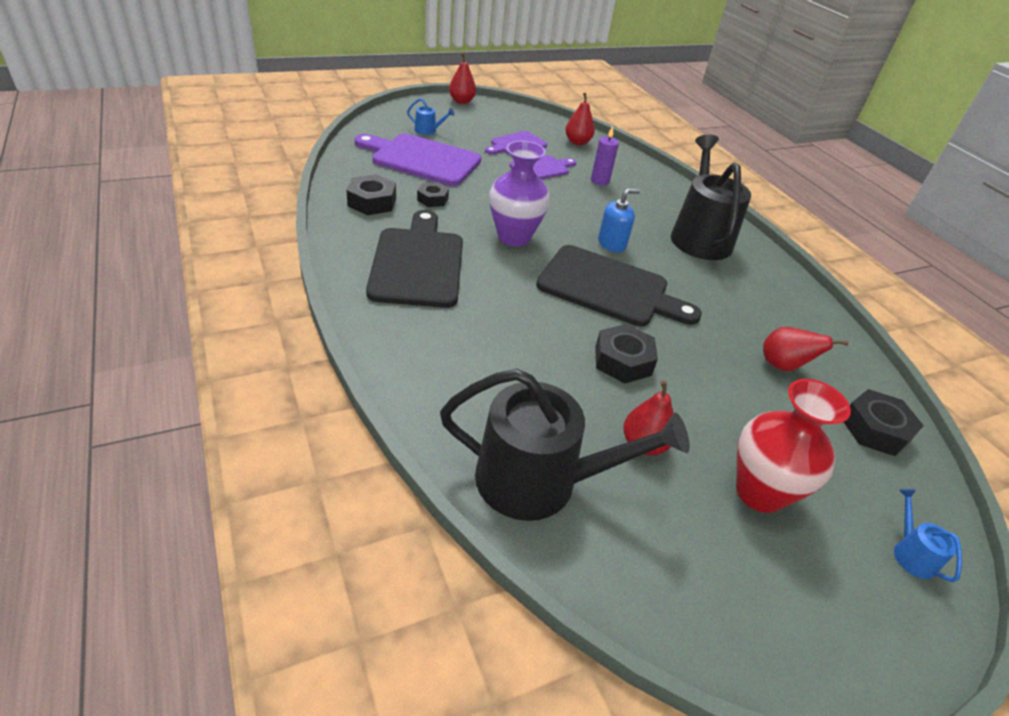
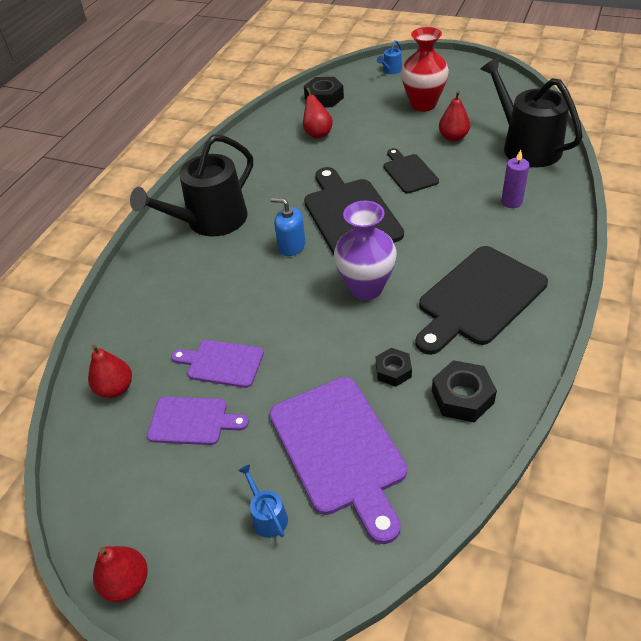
camera: 125 degrees left, 5 degrees up
purple candle [591,126,619,186] -> purple candle moved to [501,150,529,208]
black nut [595,324,658,383] -> black cutting board [384,148,439,194]

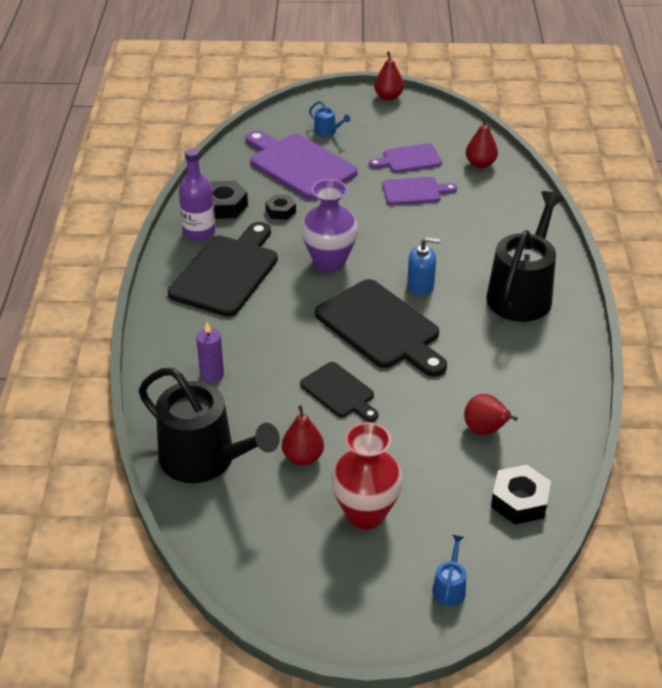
camera: 155 degrees right, 5 degrees down
none -> purple bottle [179,148,215,241]

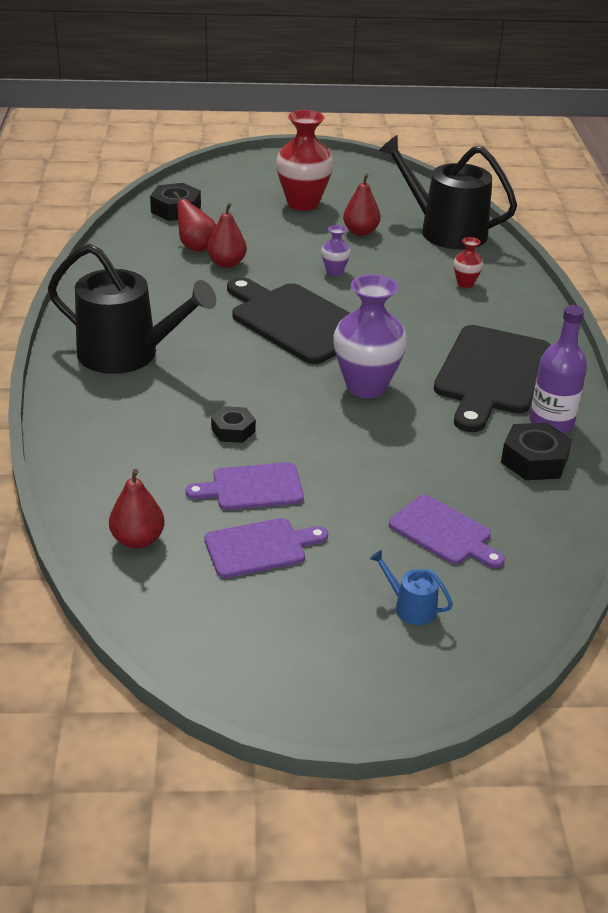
camera: 175 degrees right, 5 degrees down
purple candle [196,322,224,382] -> red vase [453,237,483,288]
purple cutting board [246,130,357,200] -> purple cutting board [389,495,505,568], size x0.56
black nut [265,194,296,220] -> black nut moved to [211,406,256,443]
black cutting board [300,362,379,422] -> purple vase [321,225,351,276]
red pear [374,51,404,101] -> red pear moved to [207,203,247,268]
blue soap dispenser [407,237,440,295] -> none
blue watering can [432,535,466,606] -> none
black watering can [486,191,564,322] -> black watering can turned 90 degrees counterclockwise [48,244,216,374]

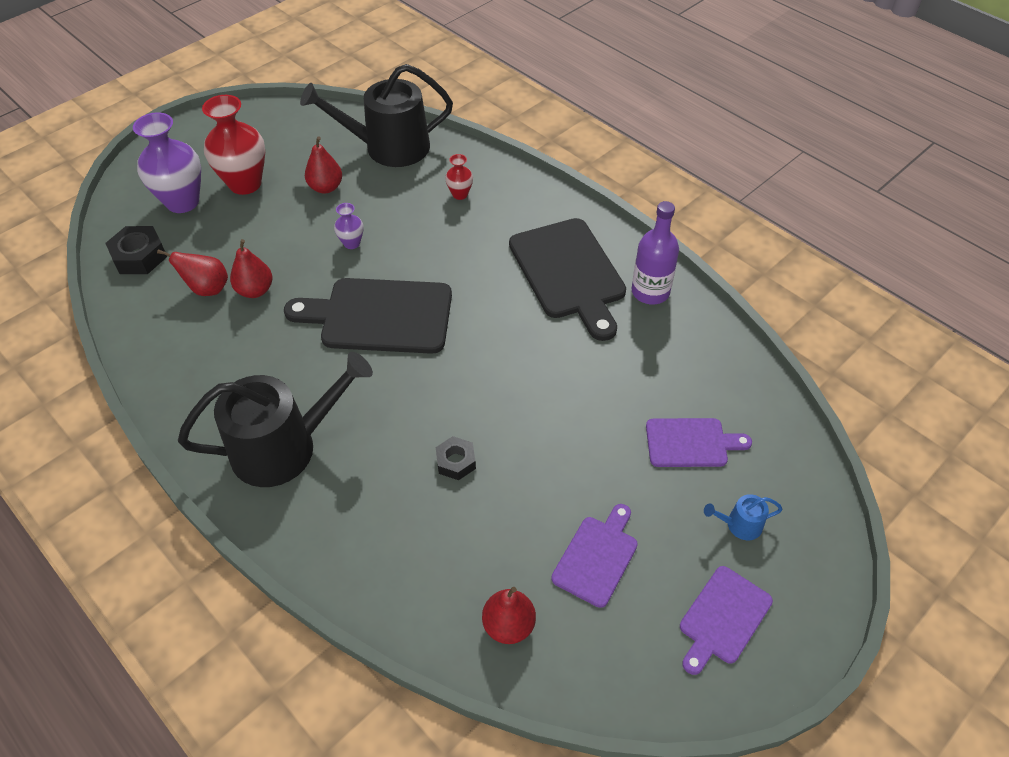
camera: 40 degrees left, 15 degrees up
purple cutting board [185,462,304,510] -> purple cutting board moved to [680,566,773,675]
purple vase [333,274,407,398] -> purple vase moved to [133,112,201,213]
black nut [501,422,572,480] -> none

